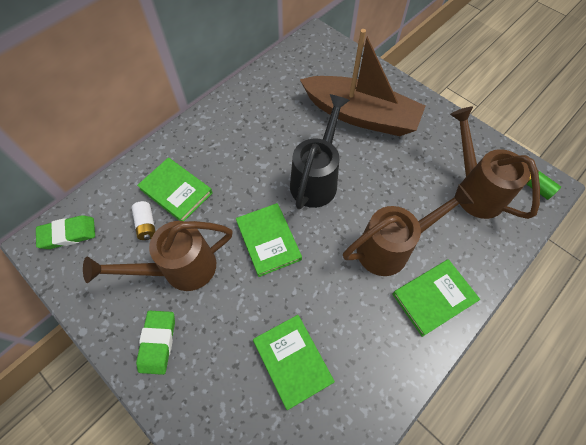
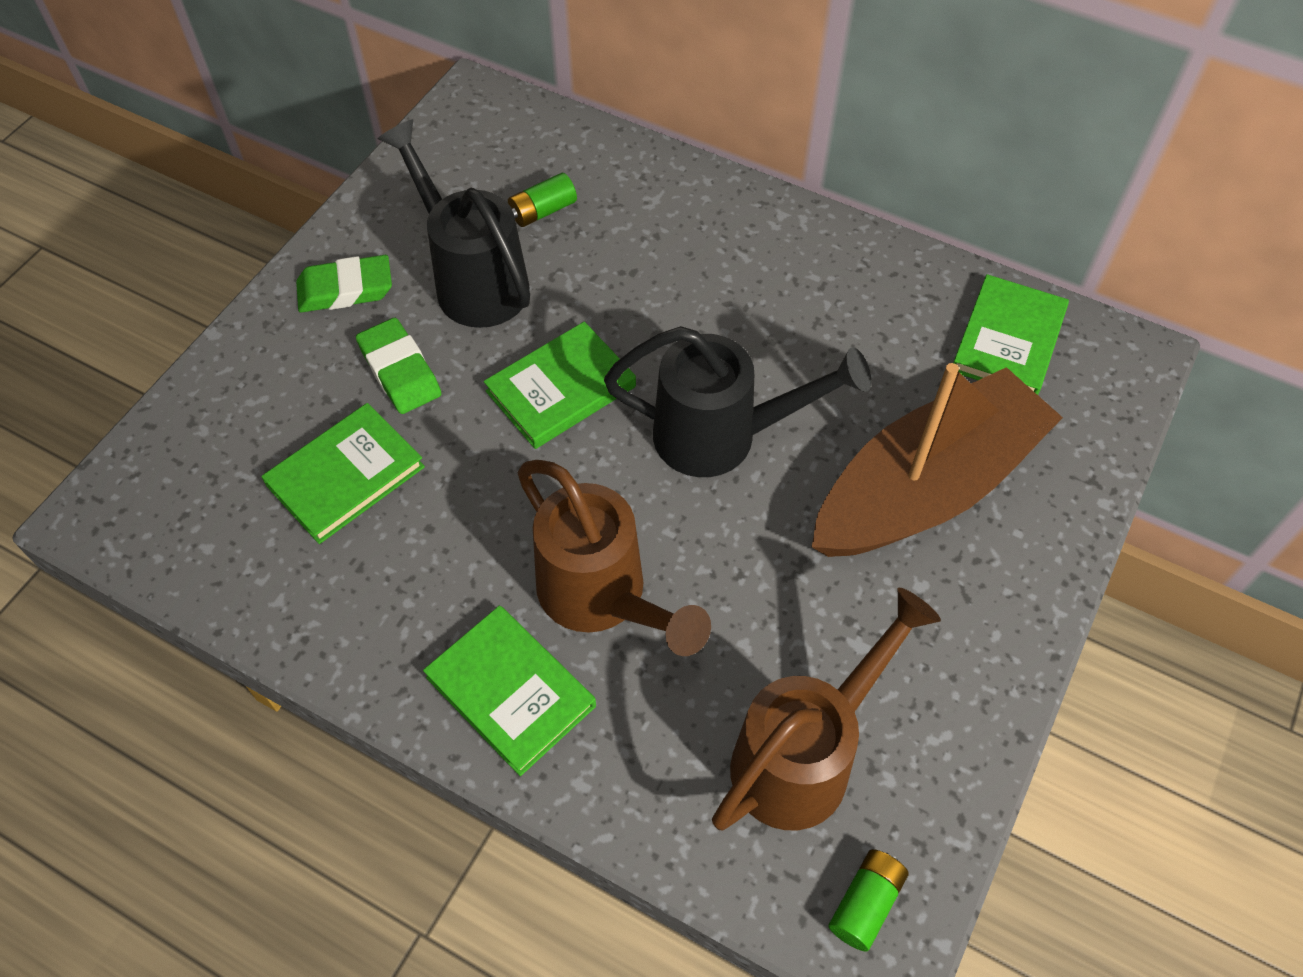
camera: 75 degrees right, 5 degrees down
green eraser [36,215,95,249] -> green eraser moved to [356,318,442,414]
brown watering can [83,221,233,291] -> black watering can [378,119,530,328]
white battery [132,201,156,240] -> green battery [508,173,577,227]
green book [137,158,213,221] -> green book moved to [953,274,1069,395]
brown boat [300,29,425,136] -> brown boat turned 135 degrees counterclockwise [812,363,1063,557]

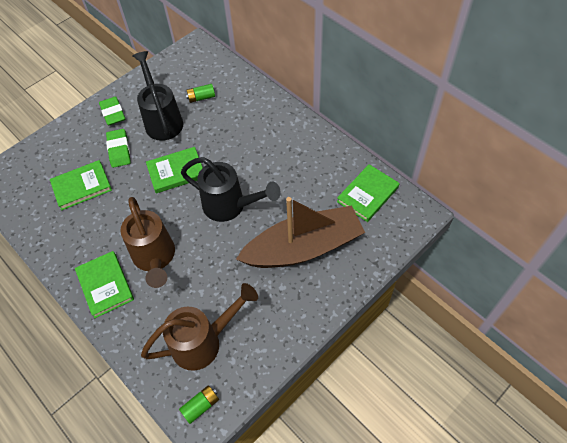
camera: 20 degrees right, 0 degrees up
green eraser [296,255,392,313] -> green eraser turned 60 degrees clockwise [99,96,126,126]

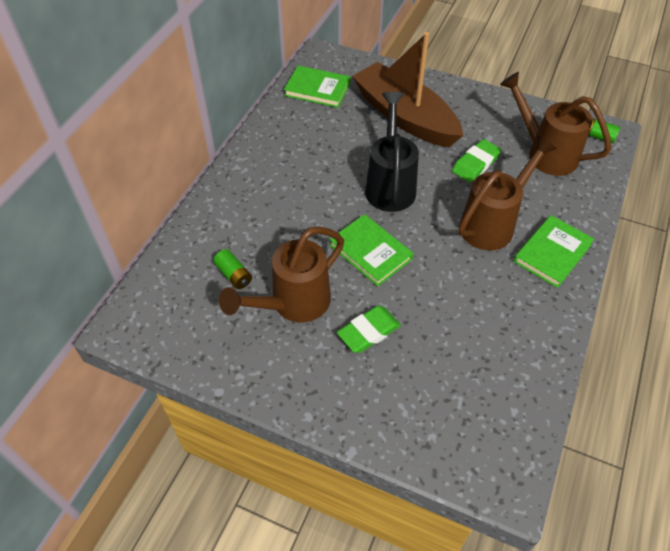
camera: 115 degrees left, 5 degrees down
green book [50,160,112,210] -> none
green eraser [99,96,126,126] -> green eraser moved to [452,139,502,182]
black watering can [132,51,183,141] -> brown watering can [219,226,344,322]

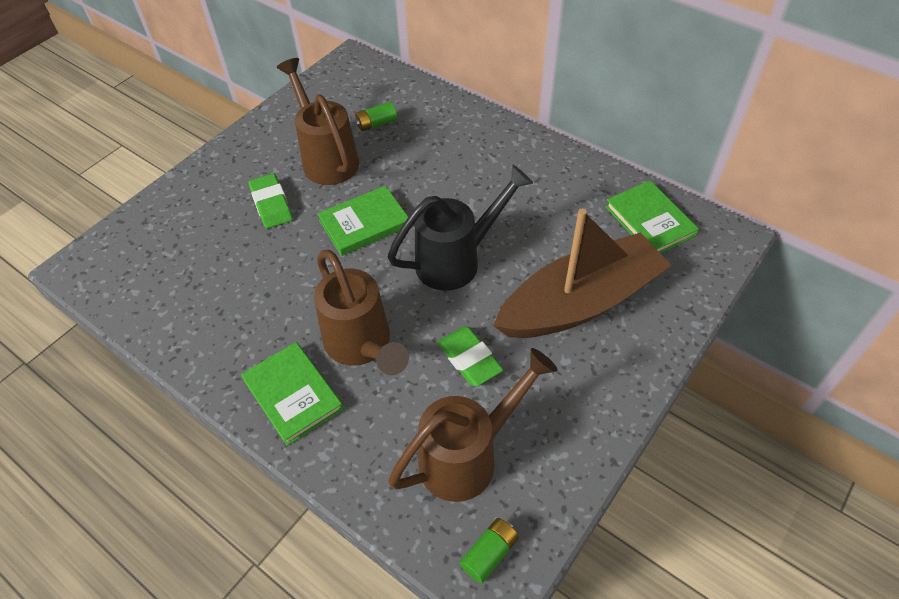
camera: 105 degrees right, 0 degrees up
green book [284,66,351,108] -> green book turned 60 degrees counterclockwise [605,180,699,253]
black watering can [365,92,419,212] -> black watering can turned 45 degrees counterclockwise [388,165,533,291]

